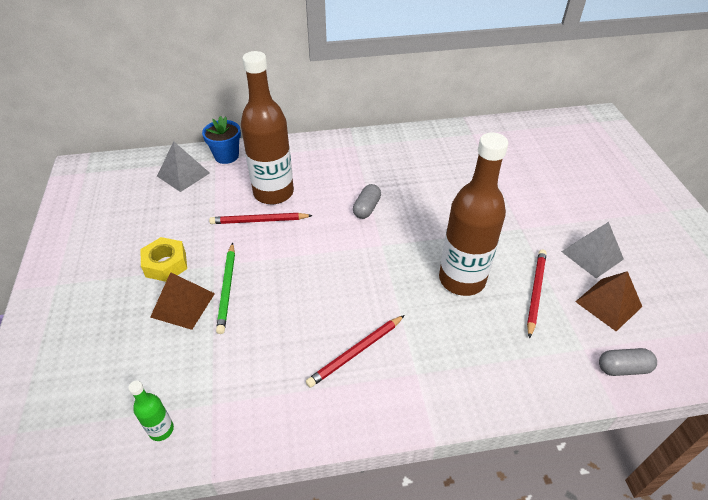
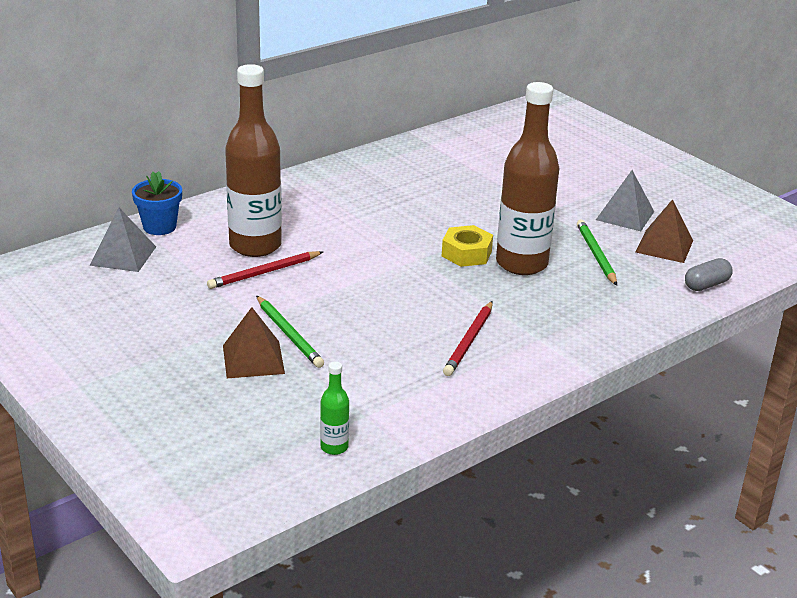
camera: 30 degrees left, 15 degrees down
yellow nut [141,237,187,282] -> yellow nut moved to [442,225,493,267]
grey capsule [353,184,381,219] -> none
red pencil [527,249,547,339] -> green pencil [577,219,617,286]

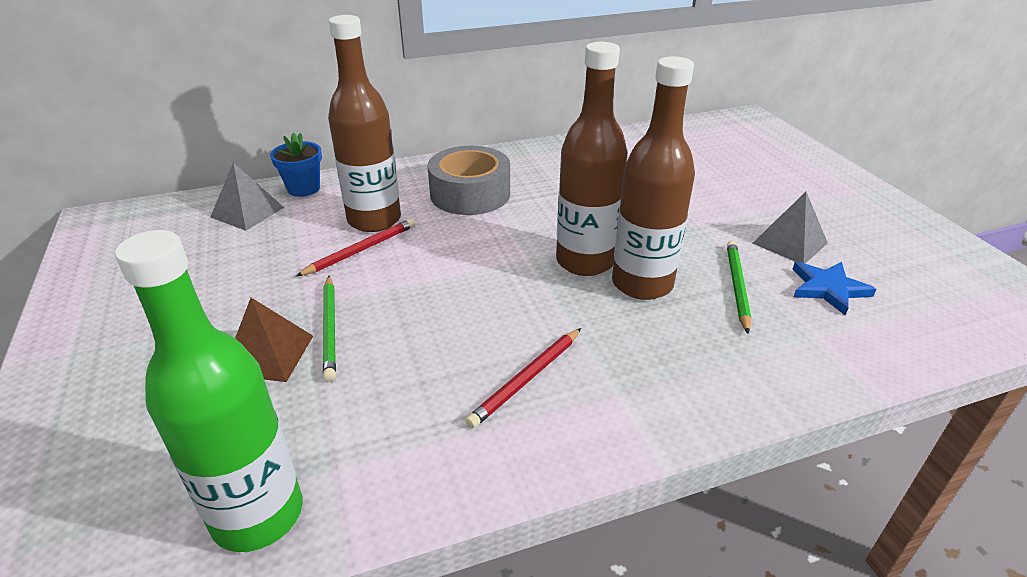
camera: 20 degrees right, 5 degrees up
red pencil [207,251,323,289] -> red pencil turned 150 degrees clockwise [296,218,415,276]
green bottle [320,361,349,455] -> green bottle [115,230,303,552], size x2.34
yellow nut [442,225,493,267] -> brown bottle [556,42,628,276]
brown pyramid [636,199,693,263] -> blue star [792,262,876,315]
grey capsule [685,258,733,291] -> none
none -> grey tape [428,146,510,215]

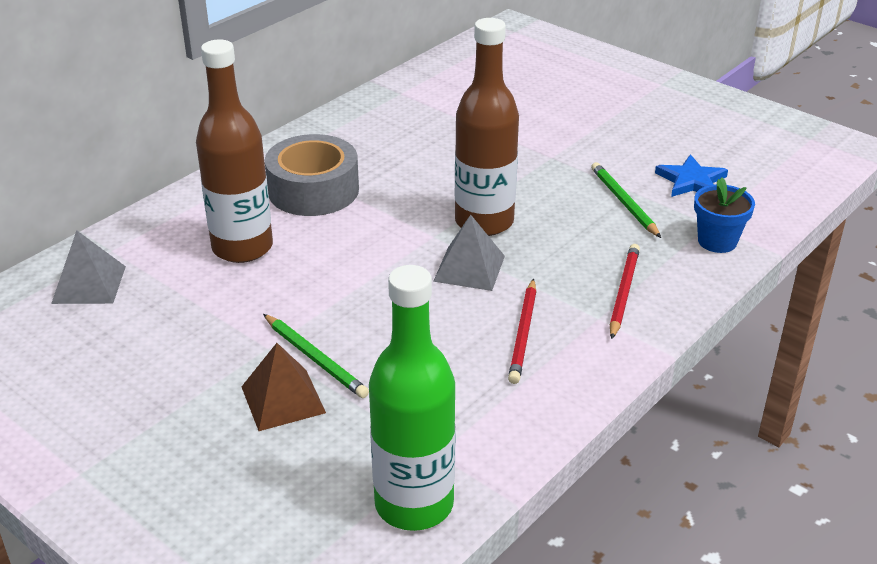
camera: 30 degrees left, 0 degrees up
blue flower pot [270,133,322,197] -> blue flower pot moved to [694,178,755,253]
red pencil [296,218,415,276] -> red pencil moved to [610,244,640,339]
brown bottle [612,56,695,300] -> none
grey pyramid [753,192,828,263] -> grey pyramid moved to [433,215,505,291]

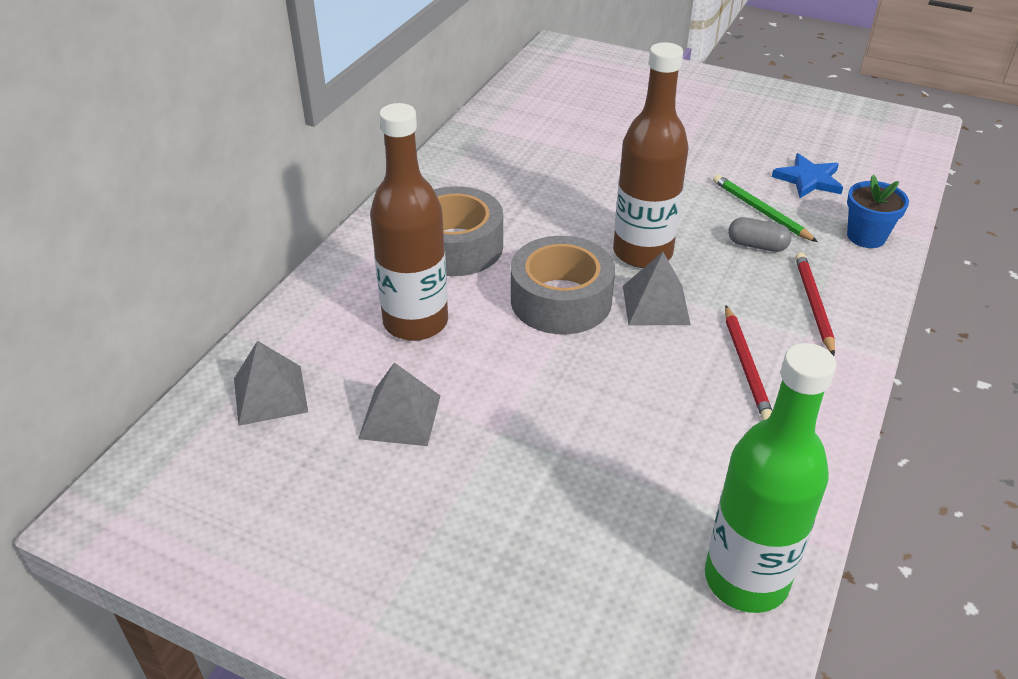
camera: 15 degrees left, 5 degrees up
brown pyramid [242,343,326,431] -> none
green pencil [263,314,369,398] -> none
none -> grey pyramid [358,362,440,446]
none -> grey tape [511,236,615,334]
none -> grey capsule [728,217,791,252]

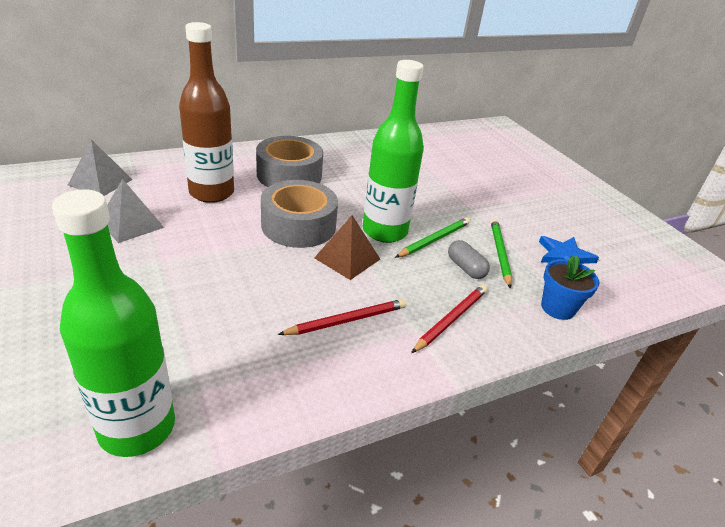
camera: 35 degrees right, 5 degrees down
brown bottle [613,42,688,268] -> green bottle [363,60,424,243]
grey pyramid [623,252,691,325] -> brown pyramid [314,215,380,280]
red pencil [725,306,772,420] -> red pencil turned 150 degrees counterclockwise [278,299,406,335]
none -> green pencil [395,217,470,258]

